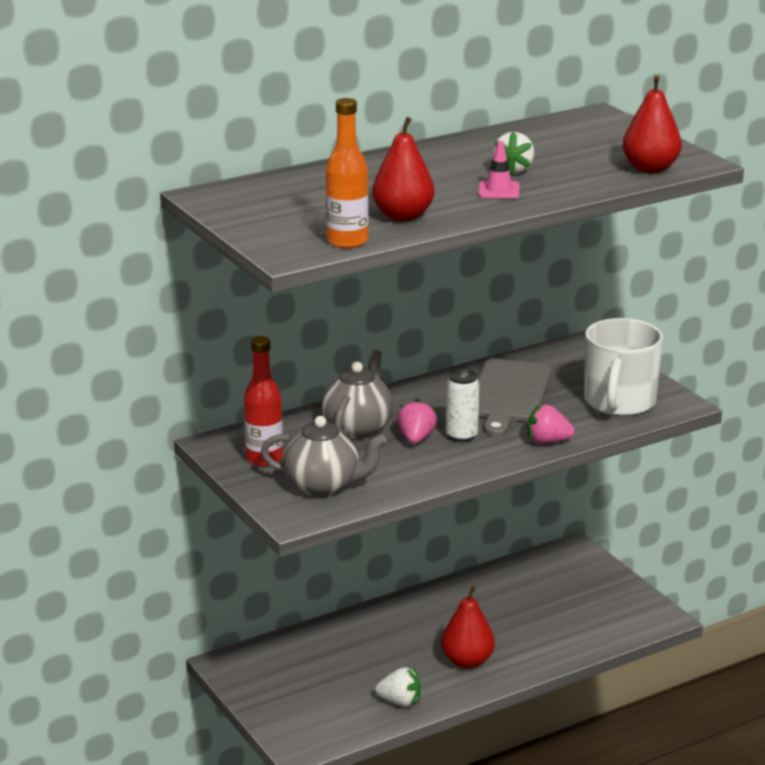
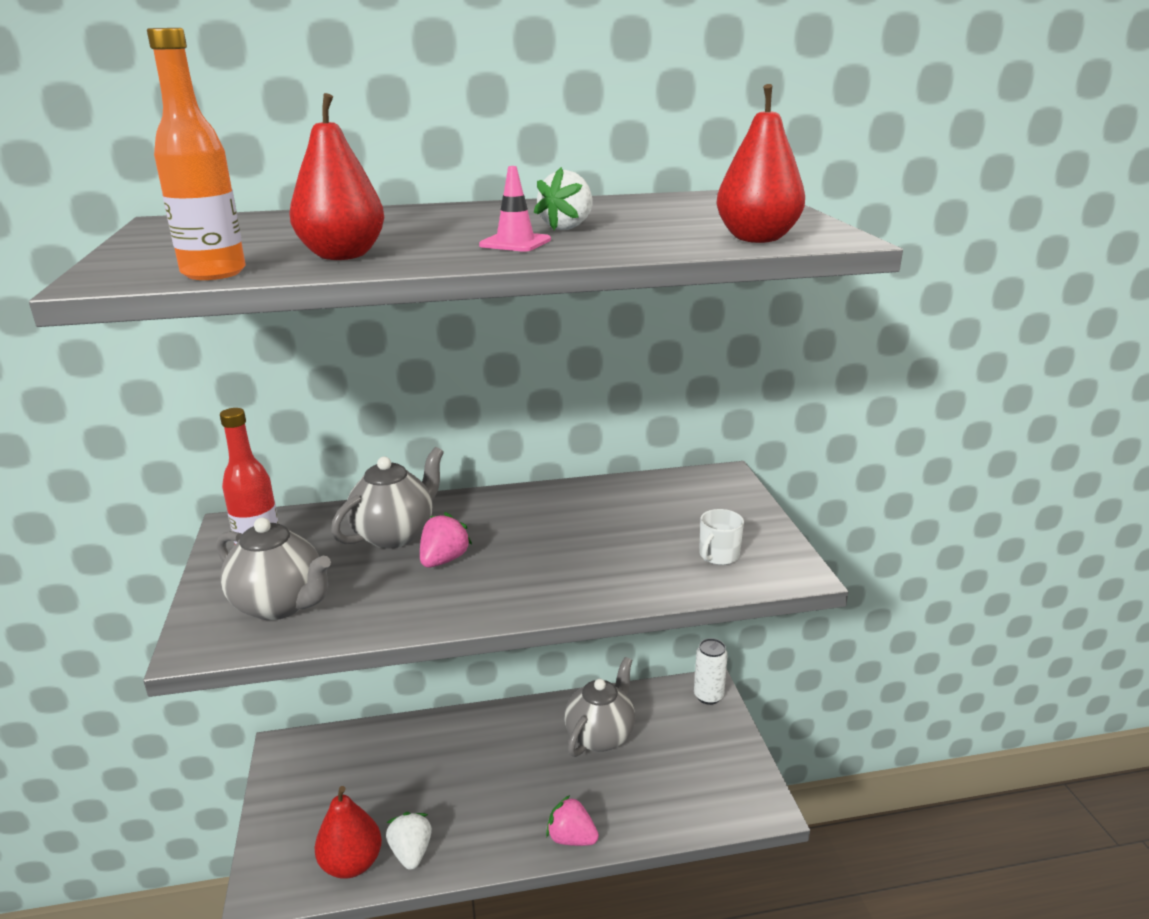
camera: 20 degrees right, 0 degrees up
white strawberry [375,667,421,707] -> white strawberry turned 135 degrees counterclockwise [386,812,432,870]
red pear [441,586,495,669] -> red pear moved to [314,786,382,879]
white can [446,369,479,442] -> white can moved to [694,638,728,705]
grey cutting board [478,359,552,436] -> none
pink strawberry [527,404,575,444] -> pink strawberry moved to [546,795,599,846]
white mug [584,318,663,416] -> white mug [699,509,744,565], size x0.44
none -> grey teapot [565,657,635,757]

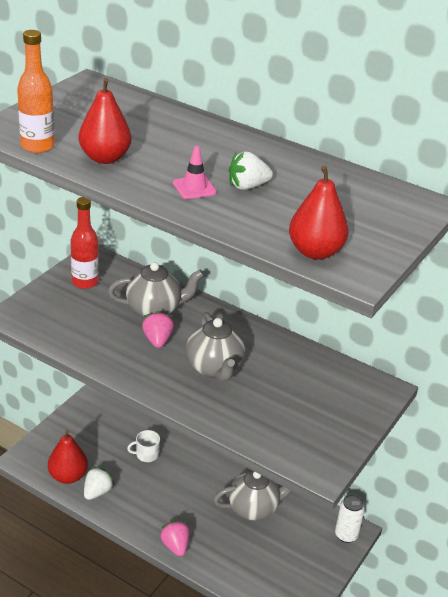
camera: 40 degrees right, 10 degrees up
grey teapot [216,517,331,620] -> grey teapot moved to [186,312,245,381]
pink strawberry [420,512,472,568] -> pink strawberry turned 75 degrees counterclockwise [142,311,174,348]
white mug [699,509,744,565] -> white mug moved to [127,430,160,462]

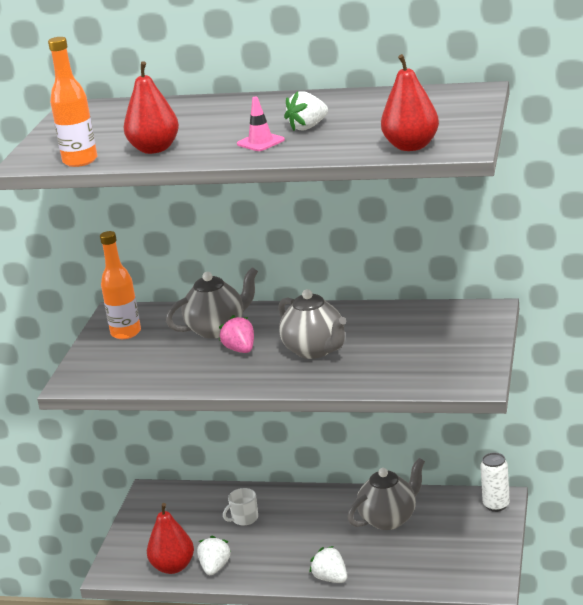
camera: 15 degrees left, 10 degrees down
red bottle [70,197,99,289] -> orange bottle [100,231,141,339]
pink strawberry [159,521,190,556] -> white strawberry [309,546,347,583]

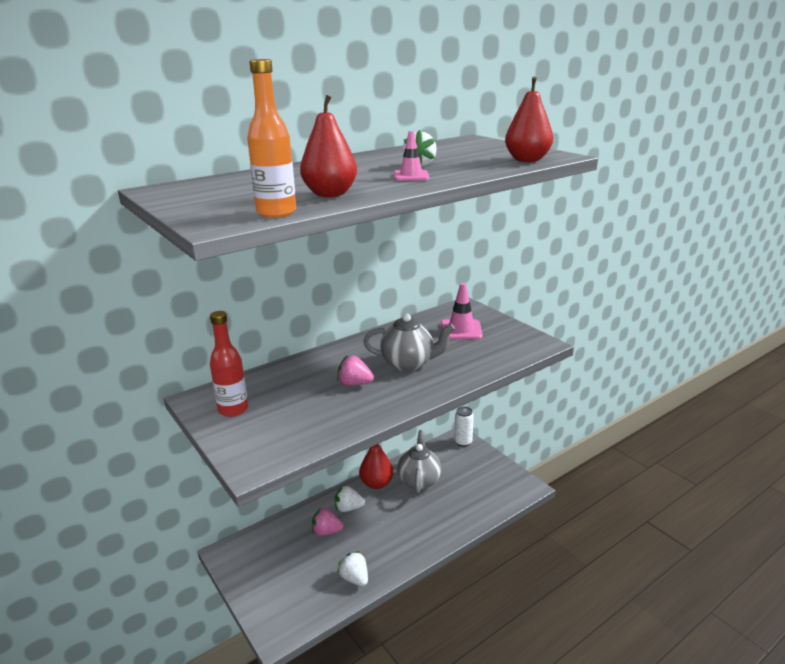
camera: 50 degrees left, 0 degrees up
orange bottle [100,231,141,339] -> red bottle [210,311,248,417]
red pear [147,503,194,574] -> red pear moved to [359,444,394,489]
grey teapot [166,267,258,339] -> none
white mug [223,488,258,525] -> pink strawberry [312,507,343,536]
white strawberry [309,546,347,583] -> white strawberry moved to [335,486,365,512]
none -> pink traffic cone [441,283,483,339]

